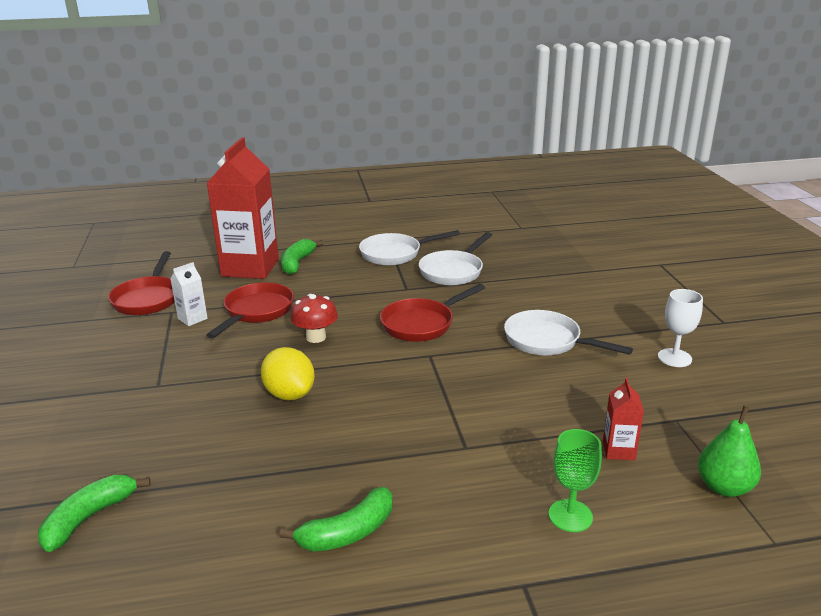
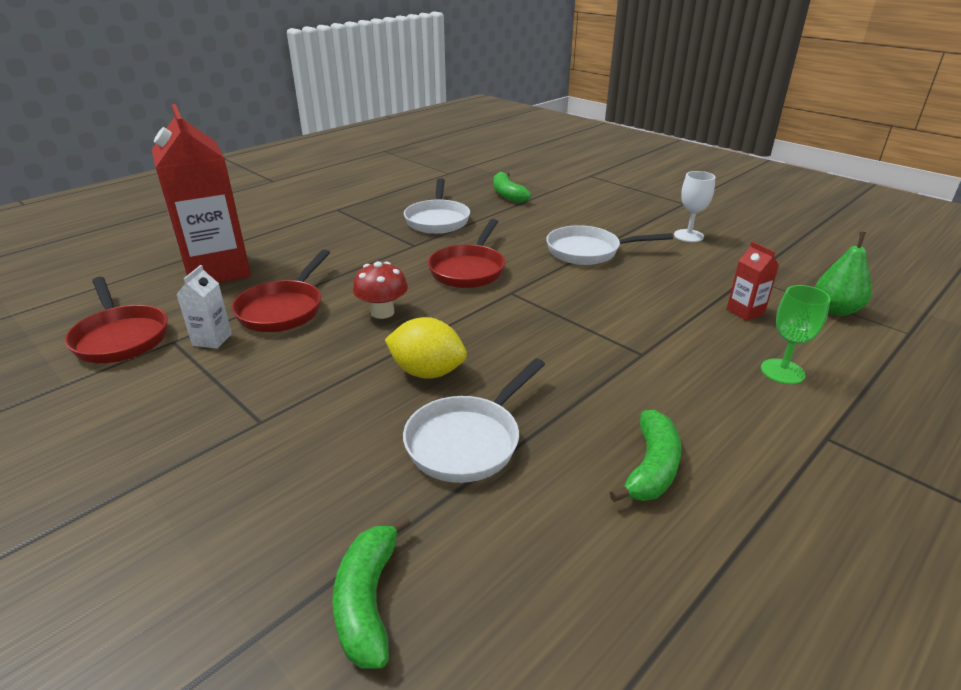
camera: 35 degrees left, 5 degrees up
red pan [206,282,294,338] -> red pan turned 150 degrees counterclockwise [232,250,330,332]
green banana [281,239,323,275] -> green banana moved to [493,172,531,203]
white pan [359,230,460,265] -> white pan moved to [403,358,545,483]

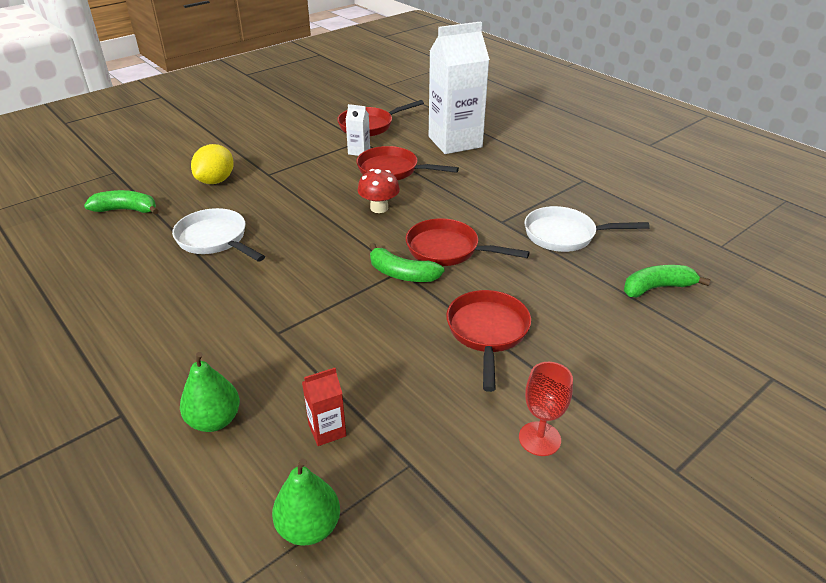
camera: 95 degrees right, 5 degrees up
red carton [152,104,251,283] -> white carton [429,21,490,154]
yellow lemon [385,317,467,379] -> yellow lemon moved to [191,144,234,184]
white pan [546,225,673,265] -> red pan [446,290,531,392]
green banana [610,410,682,502] -> green banana moved to [369,243,444,282]
white goblet [674,171,715,242] -> red goblet [519,362,573,456]
green goblet [761,285,831,384] -> green pear [180,352,240,432]

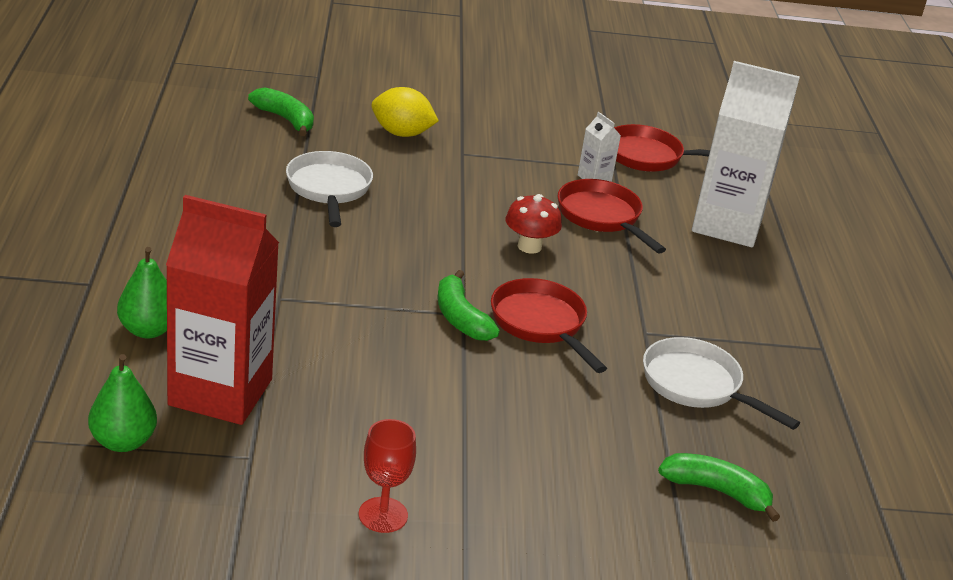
camera: 35 degrees right, 5 degrees down
yellow lemon [191,144,234,184] -> yellow lemon turned 45 degrees clockwise [372,87,439,137]
red carton [302,368,346,446] -> red carton [166,195,279,425], size x2.41
red pan [446,290,531,392] -> none

